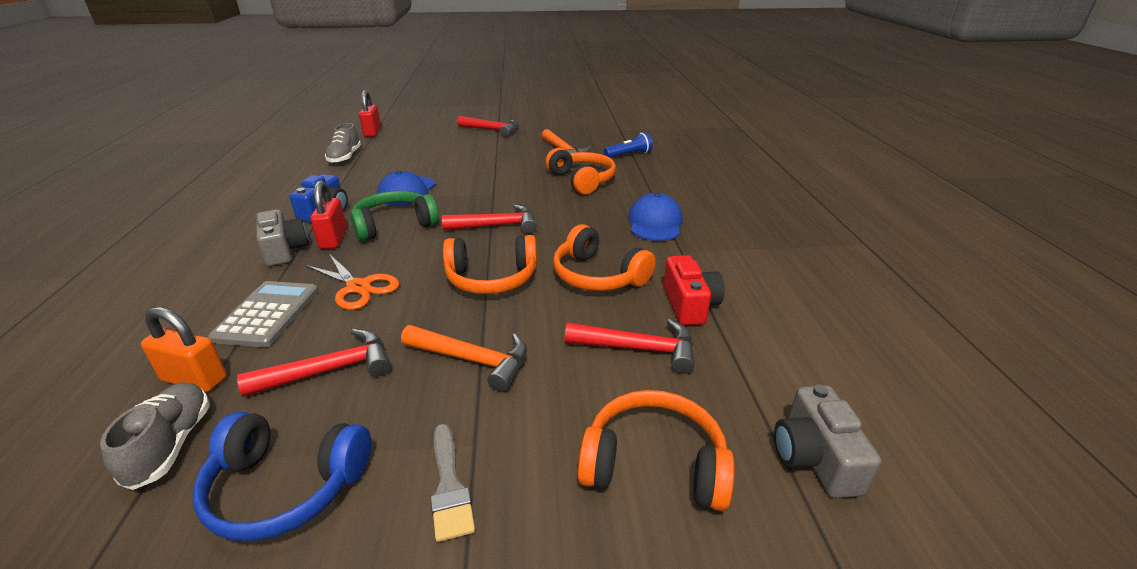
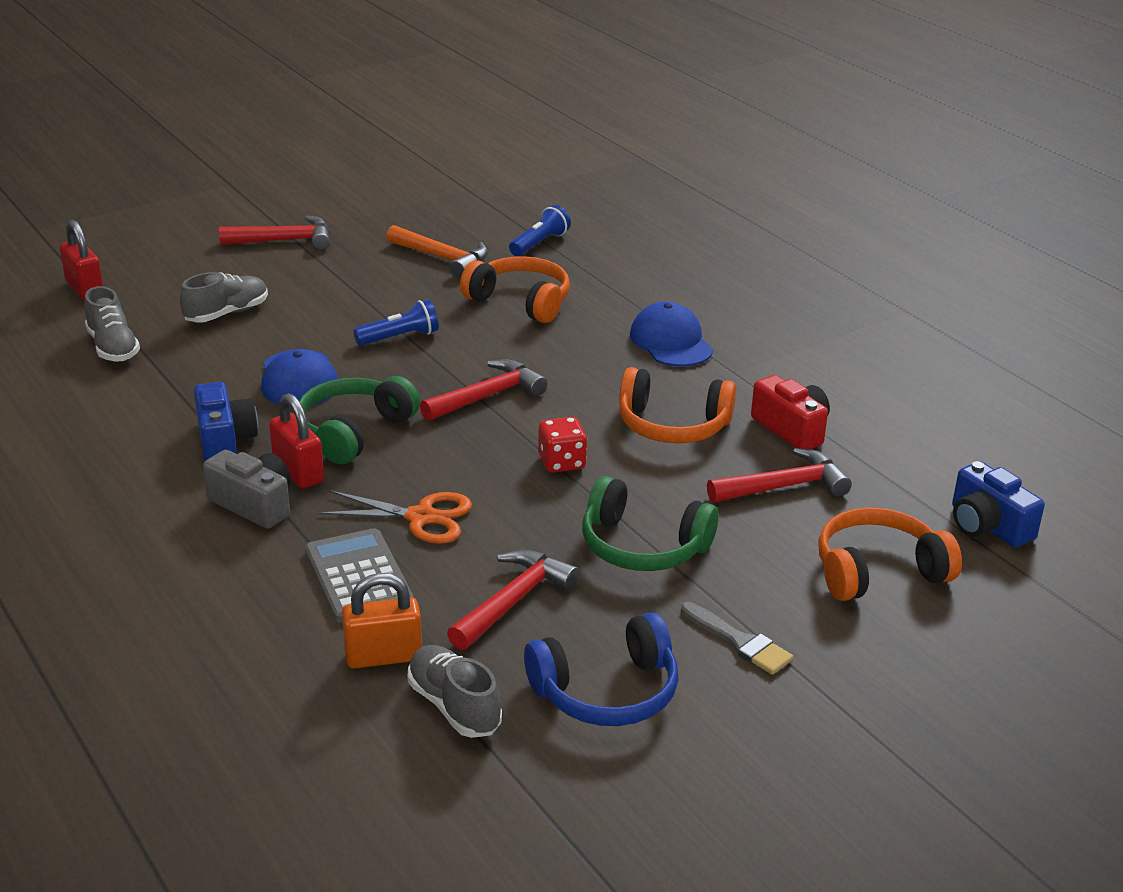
camera: 30 degrees left, 0 degrees up
orange hammer [401,325,527,392] -> green headphones [582,476,719,571]
orange headphones [443,235,537,294] -> red dice [538,417,587,473]
grey camera [774,384,881,498] -> blue camera [952,461,1045,547]
none -> grey shoe [180,272,268,323]
none -> blue flashlight [353,299,439,346]

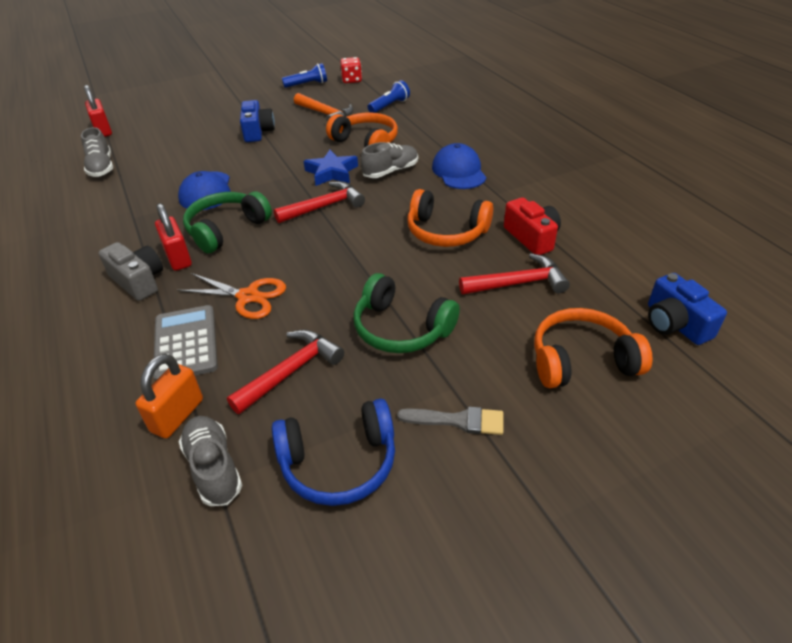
camera: 10 degrees right, 10 degrees up
grey shoe [180,272,268,323] -> grey shoe moved to [360,142,418,178]
blue camera [194,382,258,461] -> blue camera moved to [240,100,275,142]
red hammer [219,216,330,250] -> none
orange padlock [342,573,422,669] -> orange padlock turned 60 degrees counterclockwise [135,354,203,438]
blue flashlight [353,299,439,346] -> blue flashlight moved to [282,63,327,88]
red dice [538,417,587,473] -> red dice moved to [340,57,362,83]
grey brush [681,602,793,675] -> grey brush turned 45 degrees counterclockwise [397,407,503,435]
none -> blue star [304,150,358,186]

